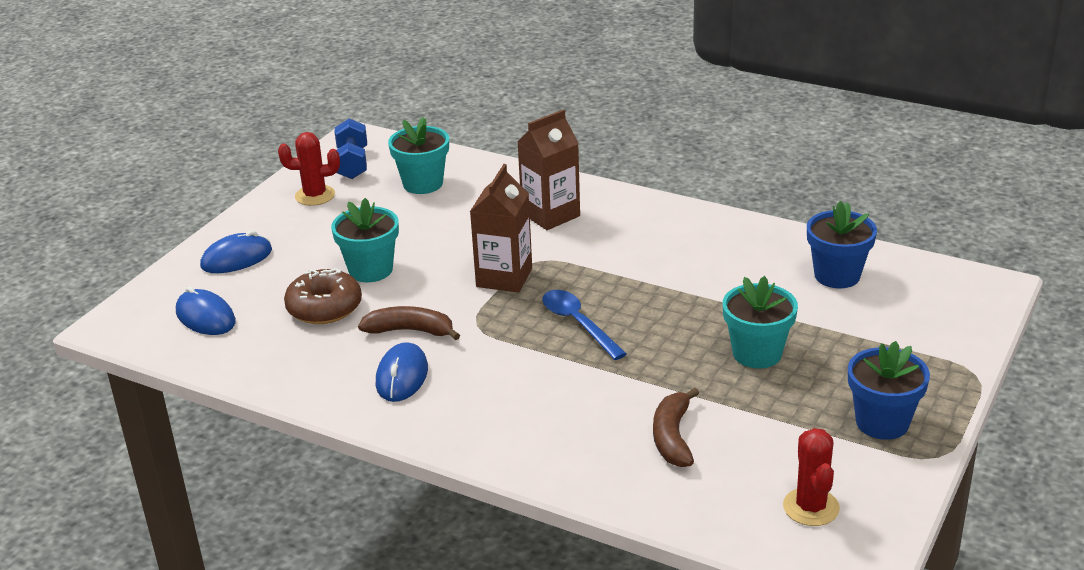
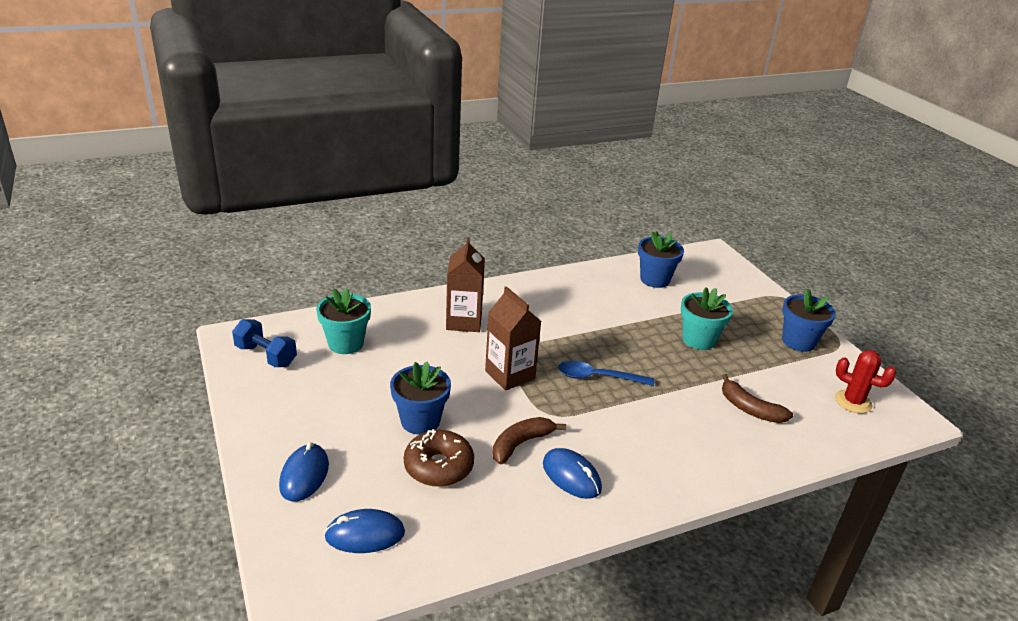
camera: 55 degrees left, 0 degrees up
red cactus [278,132,340,206] -> none
turquoise flower pot [331,198,399,282] -> blue flower pot [390,361,451,435]

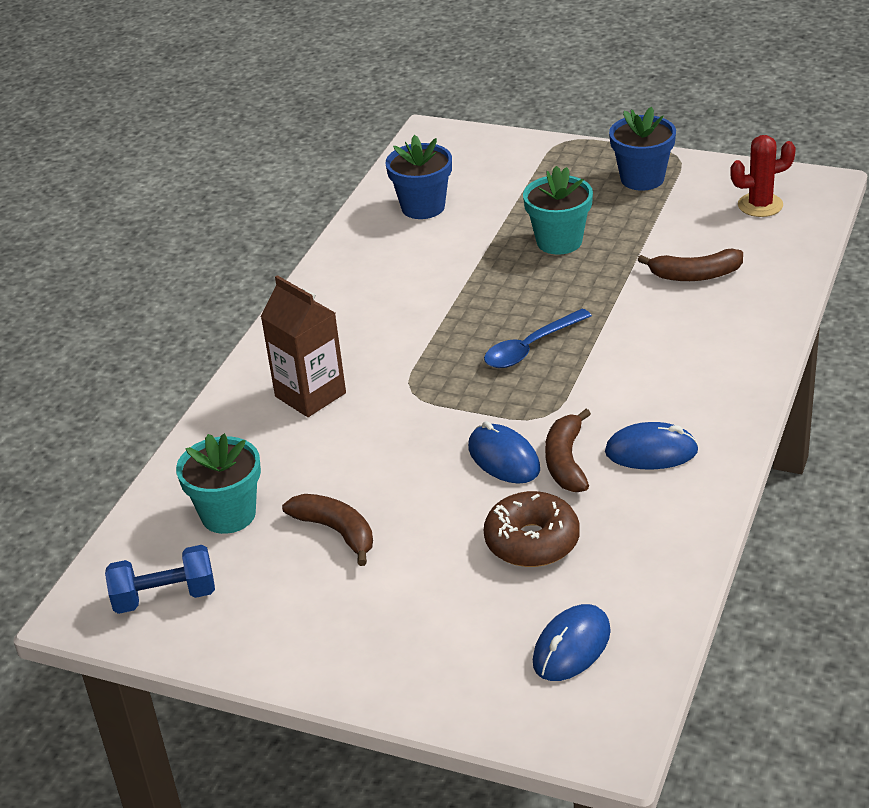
camera: 40 degrees left, 5 degrees up
blue mouse [279,442,329,502] -> blue mouse moved to [468,421,540,484]
blue flower pot [390,361,451,435] -> none
brown carton [485,286,541,391] -> none
none -> brown banana [282,494,373,566]

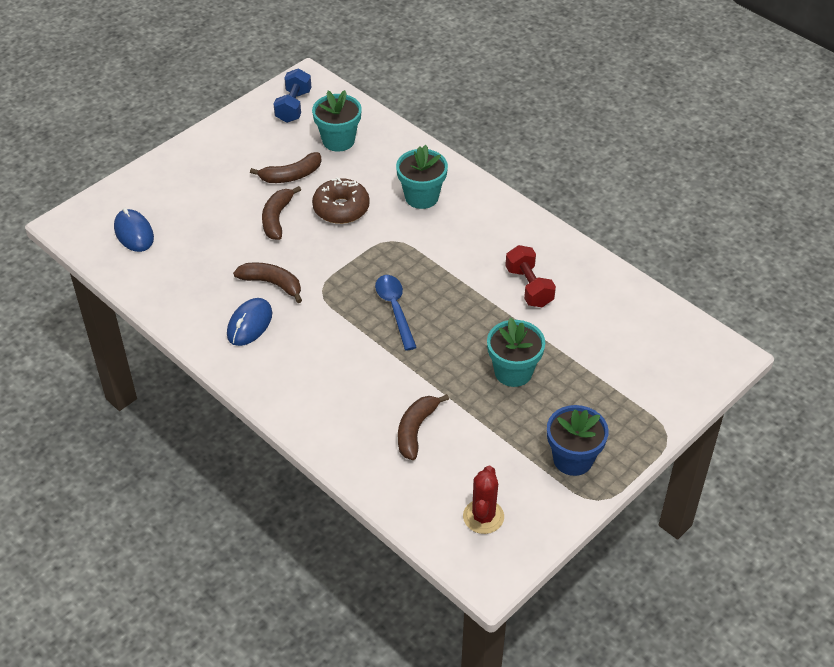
camera: 110 degrees right, 10 degrees up
brown carton [261,275,346,417] -> turquoise flower pot [396,145,448,209]
blue flower pot [386,135,452,219] -> none
blue mouse [468,421,540,484] -> none
brown donut [484,491,580,567] -> brown donut moved to [312,177,370,224]
none -> brown banana [262,186,301,240]
none -> red dumbbell [505,245,556,307]

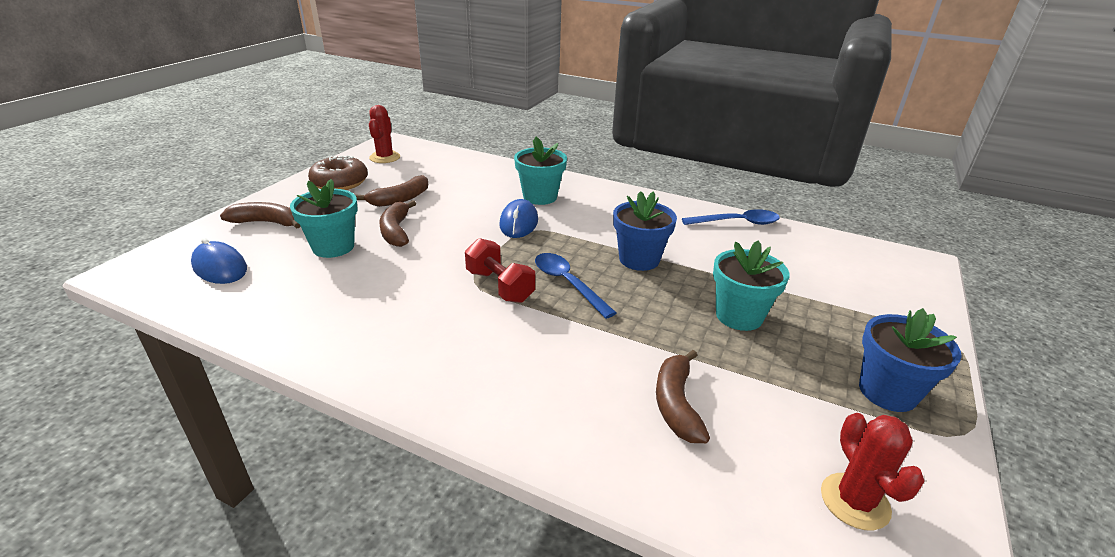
camera: 20 degrees left, 15 degrees down
blue mouse [227,298,272,346] -> blue mouse moved to [499,199,538,238]
brown banana [233,262,302,303] -> brown banana moved to [220,202,300,229]
blue dumbbell [274,68,311,123] -> red cactus [369,105,400,163]
turquoise flower pot [312,90,362,152] -> turquoise flower pot moved to [290,179,358,258]
brown donut [312,177,370,224] -> brown donut moved to [308,155,368,190]
red dumbbell [505,245,556,307] -> red dumbbell moved to [465,238,535,303]
none -> blue flower pot [613,191,677,271]
none -> blue spoon [682,209,780,225]

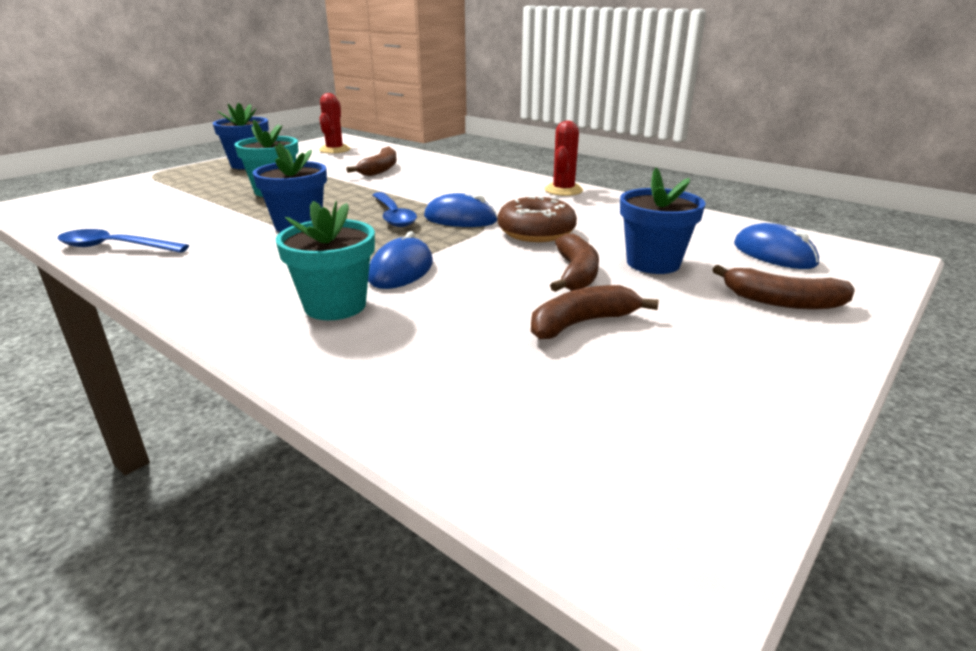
camera: 165 degrees left, 5 degrees down
turquoise flower pot [290,179,358,258] -> blue flower pot [620,168,706,274]
brown donut [308,155,368,190] -> brown donut moved to [498,196,577,242]
red cactus [369,105,400,163] -> red cactus moved to [544,121,583,196]
red dumbbell [465,238,535,303] -> blue mouse [424,193,497,227]

